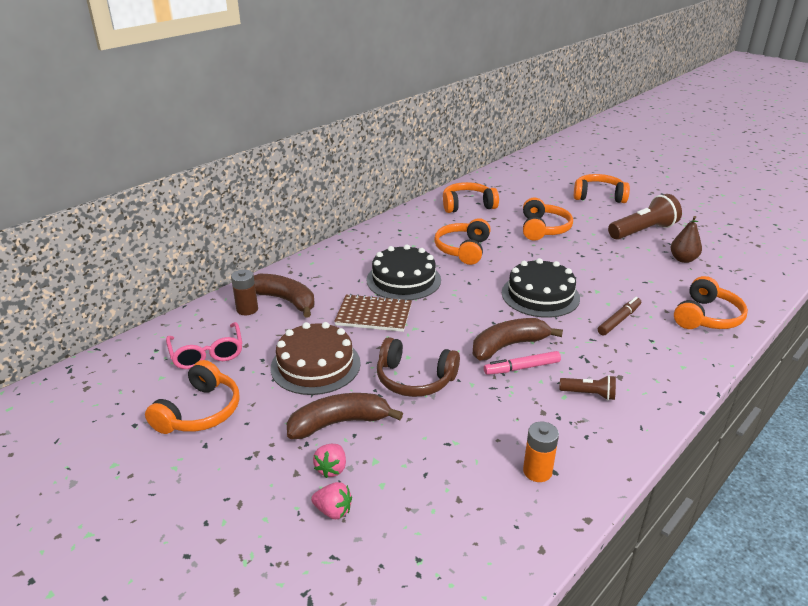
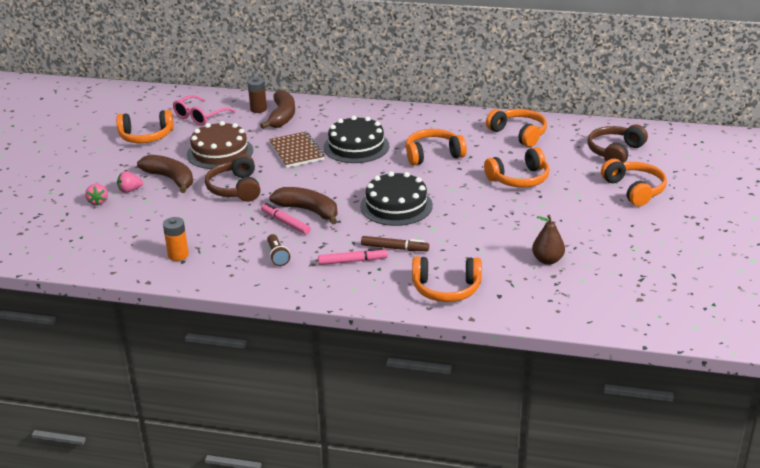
camera: 60 degrees right, 0 degrees up
brown flashlight [608,194,682,240] -> none
none -> pink marker [318,248,388,265]
none -> brown headphones [587,124,648,163]

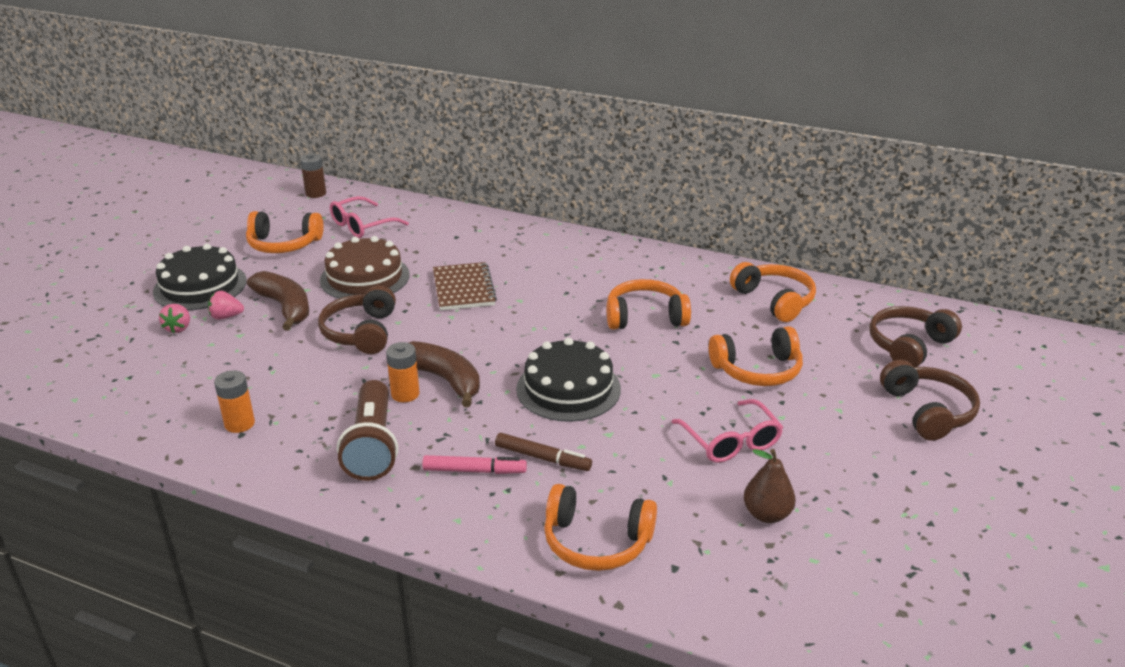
camera: 10 degrees right, 0 degrees up
brown battery [248,77,267,113] -> brown battery moved to [300,153,326,198]
brown banana [260,90,295,129] -> none
pink marker [261,203,311,235] -> orange battery [386,342,420,402]
brown flashlight [267,234,290,266] -> brown flashlight [337,380,398,481], size x1.94
black cake [324,116,389,163] -> black cake moved to [153,244,247,310]
orange headphones [601,159,667,206] -> brown headphones [880,360,980,441]
none -> pink glasses [672,399,783,463]

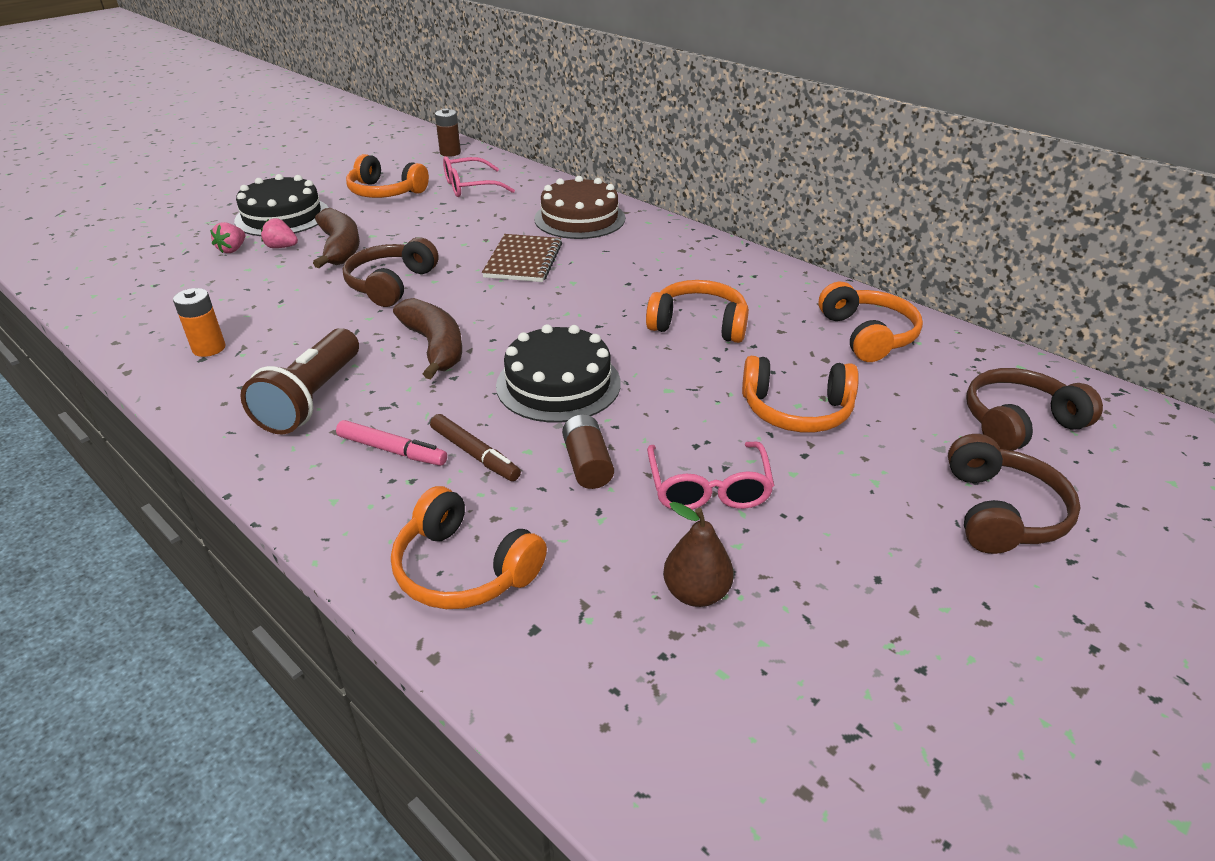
camera: 20 degrees right, 5 degrees up
brown cake [320,236,410,299] -> brown cake moved to [534,176,625,239]
orange battery [386,342,420,402] -> none
none -> brown battery [562,414,614,489]

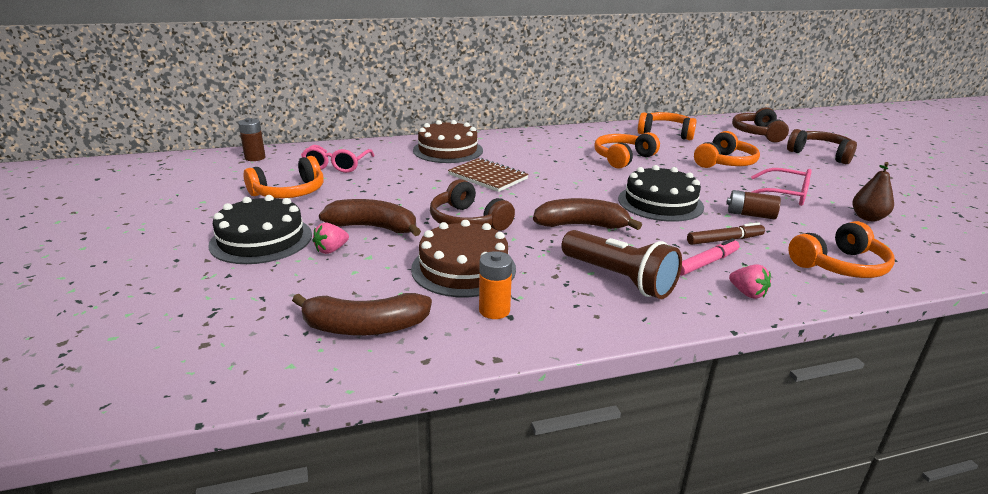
camera: 60 degrees left, 10 degrees down
pink strawberry [210,222,245,253] -> pink strawberry moved to [729,264,771,299]
none -> brown banana [292,293,432,335]
none -> brown cake [411,220,516,297]

